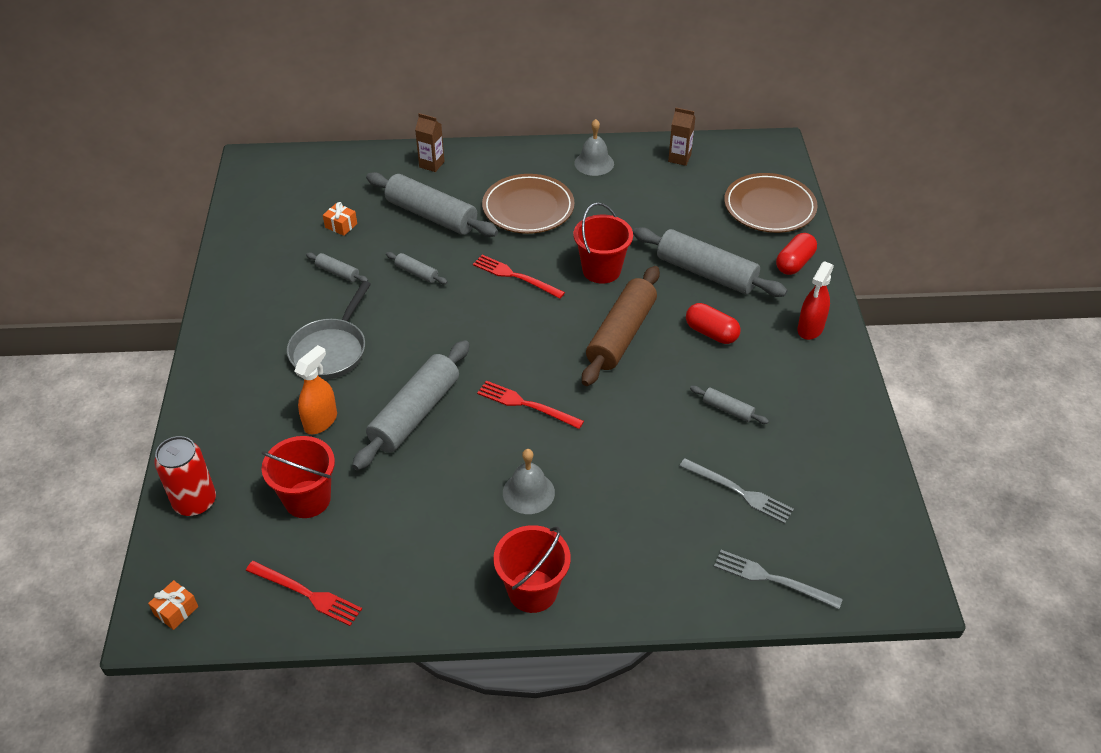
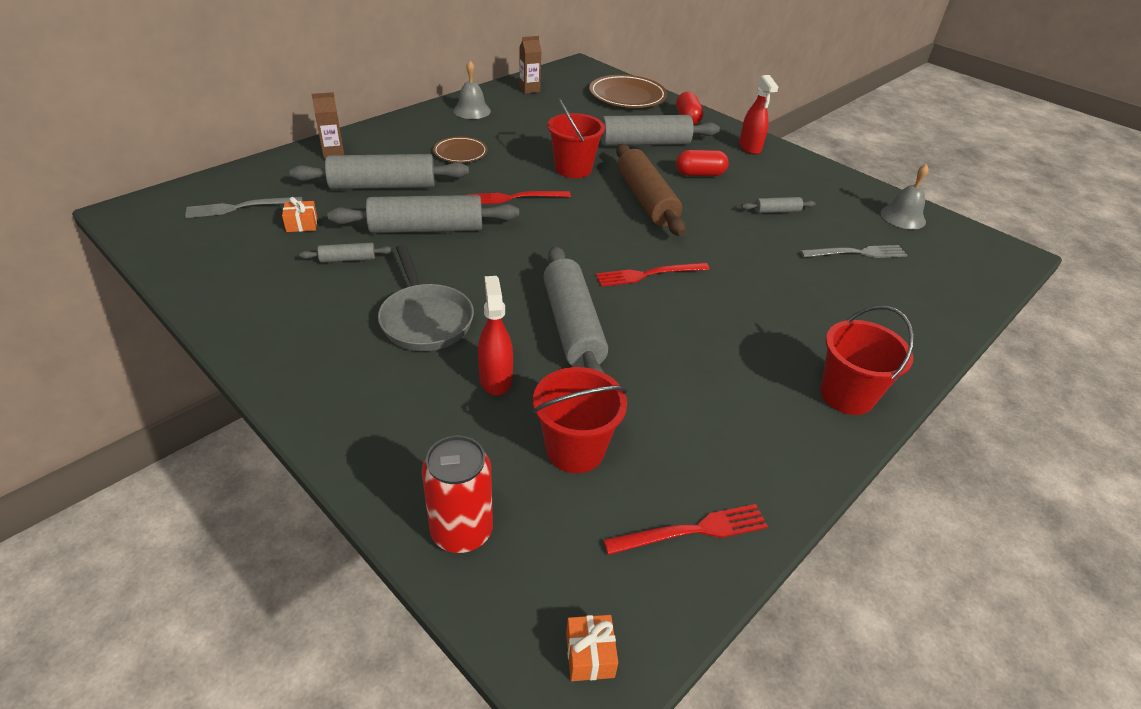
camera: 45 degrees left, 5 degrees down
orange spray bottle [294,345,337,434] -> red spray bottle [478,276,513,395]
grey rolling pin [386,252,448,284] -> grey rolling pin [328,195,519,233], size x2.21
brown plate [482,174,575,234] -> brown plate [433,137,488,163], size x0.59
grey bell [503,449,555,514] -> grey bell moved to [881,164,929,229]
grey fork [714,550,843,609] -> grey fork moved to [185,197,302,218]

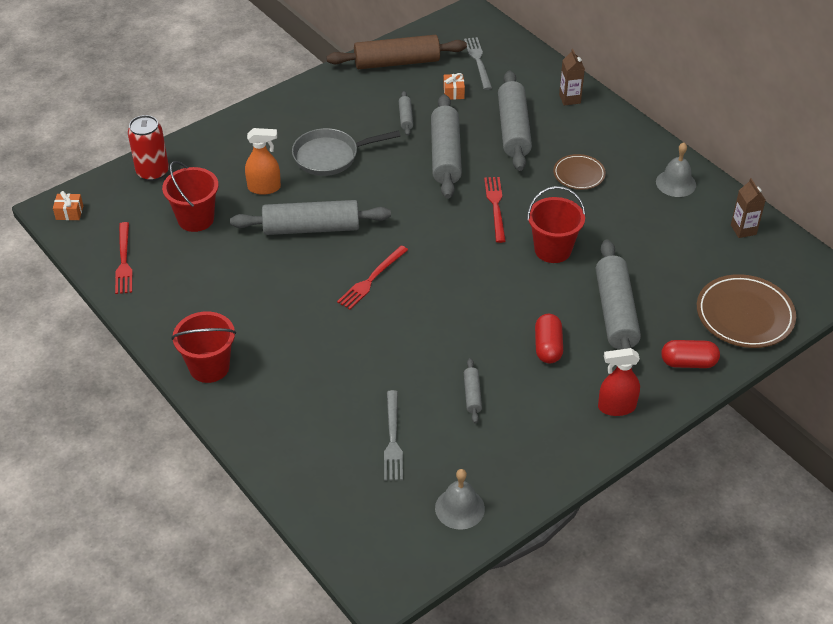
camera: 100 degrees right, 5 degrees up
red spray bottle [478,276,513,395] -> orange spray bottle [245,128,281,195]
red fork [596,262,710,287] -> red fork turned 135 degrees counterclockwise [337,245,408,309]
brown rolling pin [616,144,686,236] -> brown rolling pin moved to [326,35,467,69]

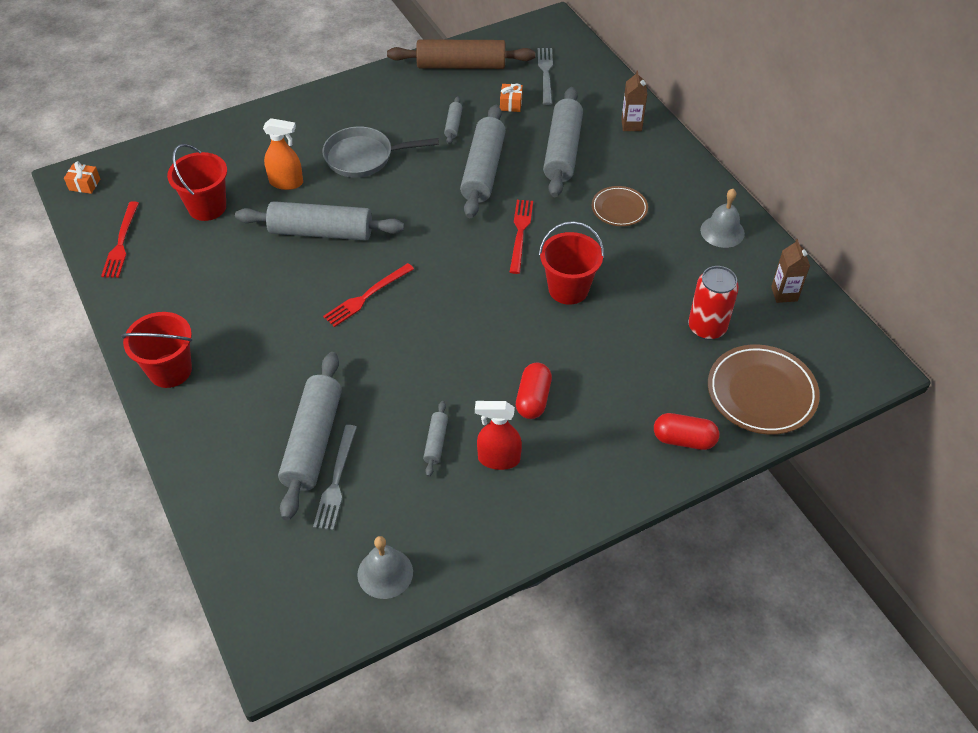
camera: 10 degrees right, 5 degrees up
red can [128,115,169,181] -> red can moved to [688,266,739,340]
grey rolling pin [596,239,641,368] -> grey rolling pin moved to [278,352,342,520]
red spray bottle [598,348,640,416] -> red spray bottle moved to [475,401,522,470]

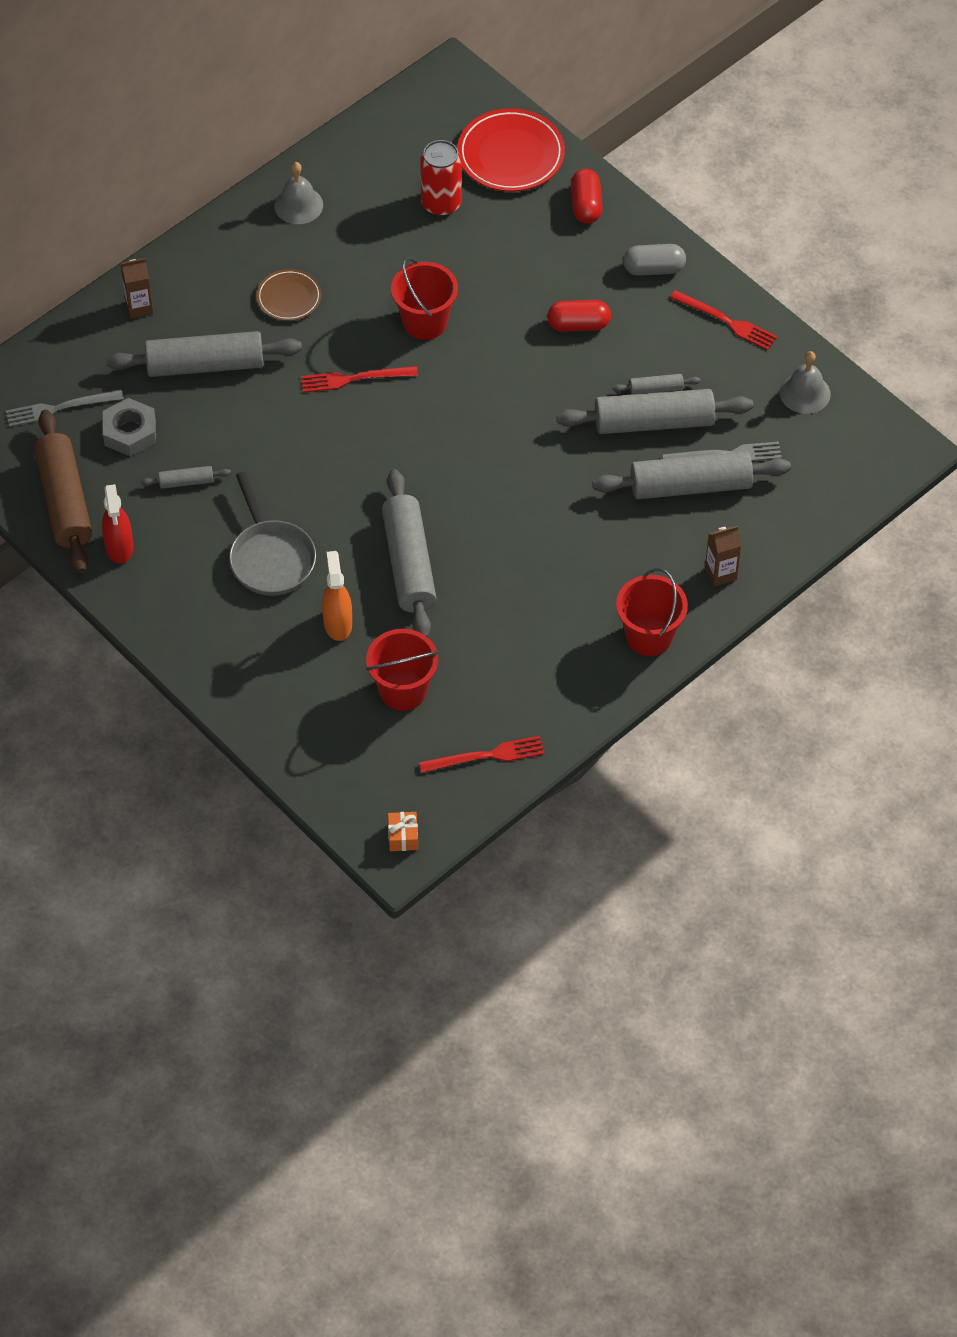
camera: 105 degrees left, 5 degrees up
red fork [323,263,414,327] -> red fork moved to [670,290,777,350]
grey rolling pin [460,105,506,218] -> grey rolling pin moved to [557,389,753,434]
red spray bottle [475,401,522,470] -> red spray bottle moved to [102,484,133,564]
orange gift [500,84,523,112] -> grey nut [103,398,156,457]
brown plate [708,344,820,435] -> red plate [457,108,565,192]
brown carton [771,239,810,303] -> brown carton moved to [705,526,741,586]
none -> grey capsule [623,244,686,276]

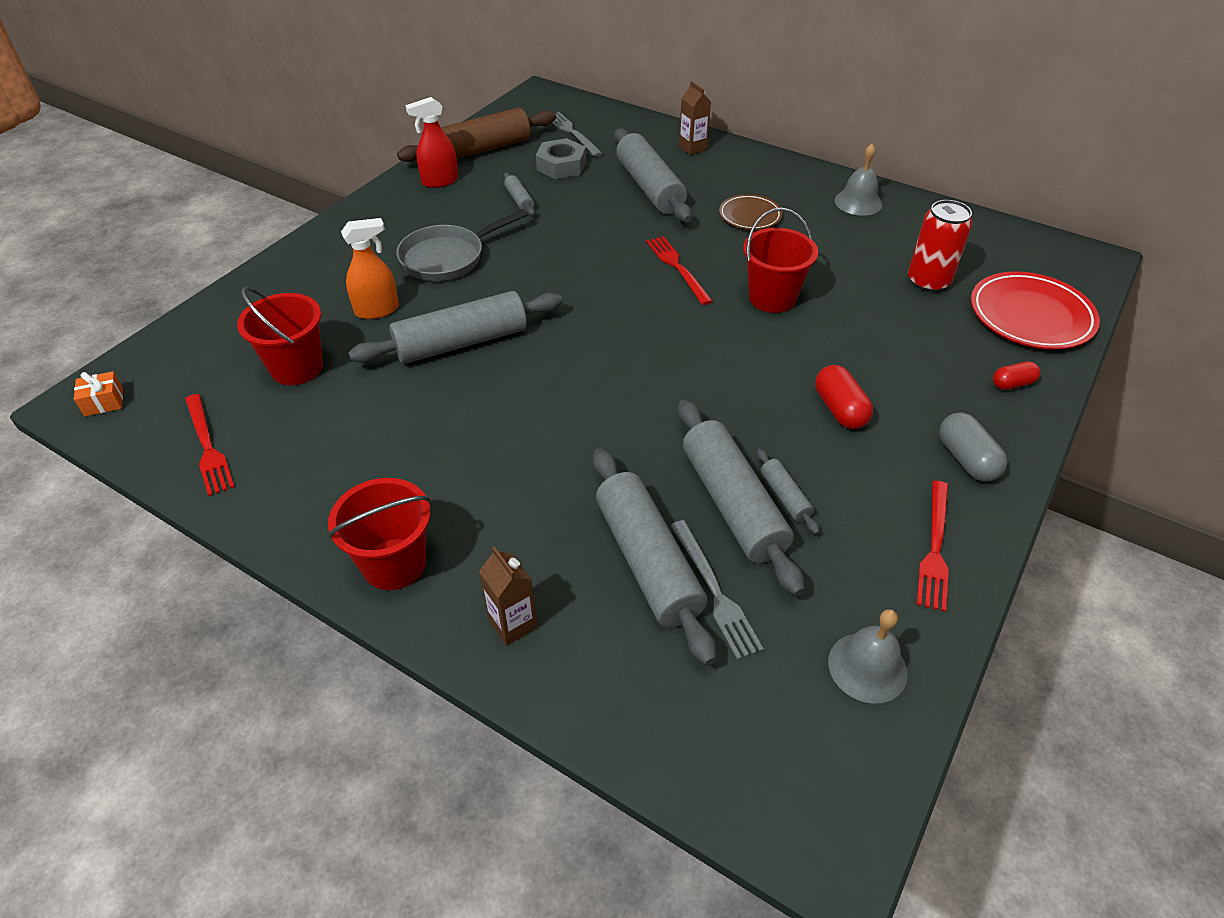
camera: 75 degrees right, 10 degrees down
red capsule [571,169,603,224] -> red capsule [993,361,1040,390], size x0.65

